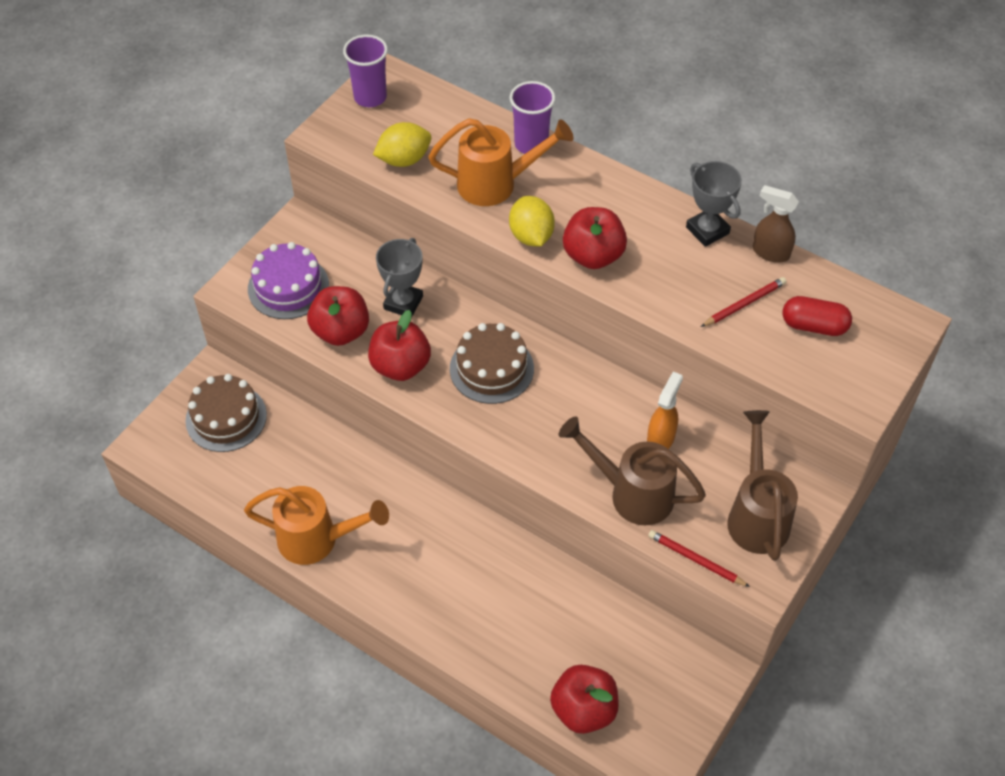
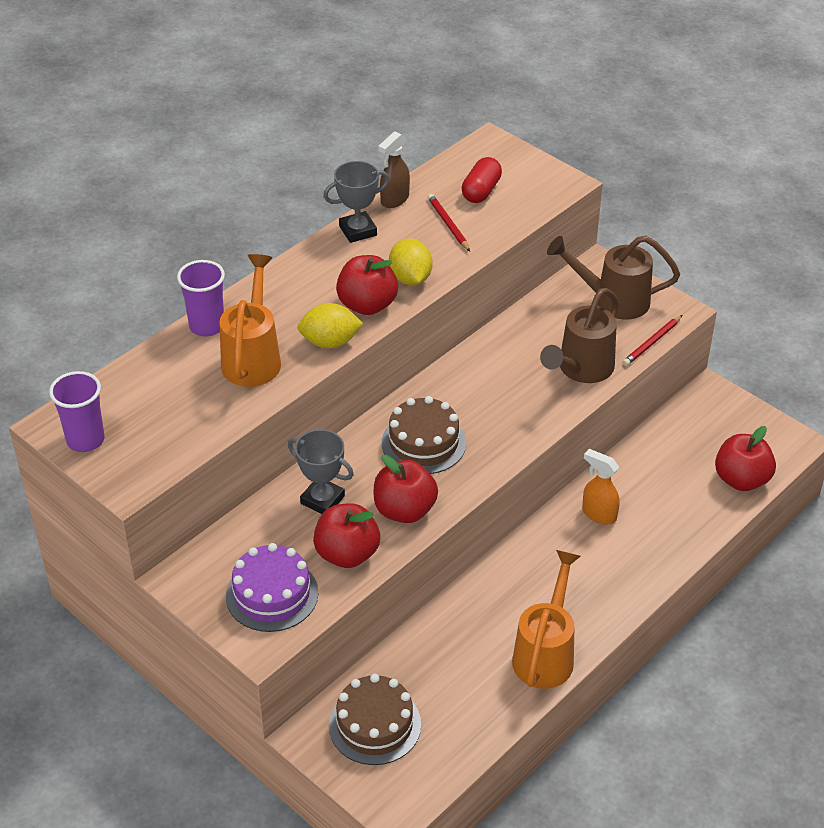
camera: 80 degrees left, 10 degrees down
yellow lemon [373,122,431,167] -> yellow lemon moved to [389,238,432,285]
orange spray bottle [647,372,683,449] -> orange spray bottle moved to [582,449,620,525]

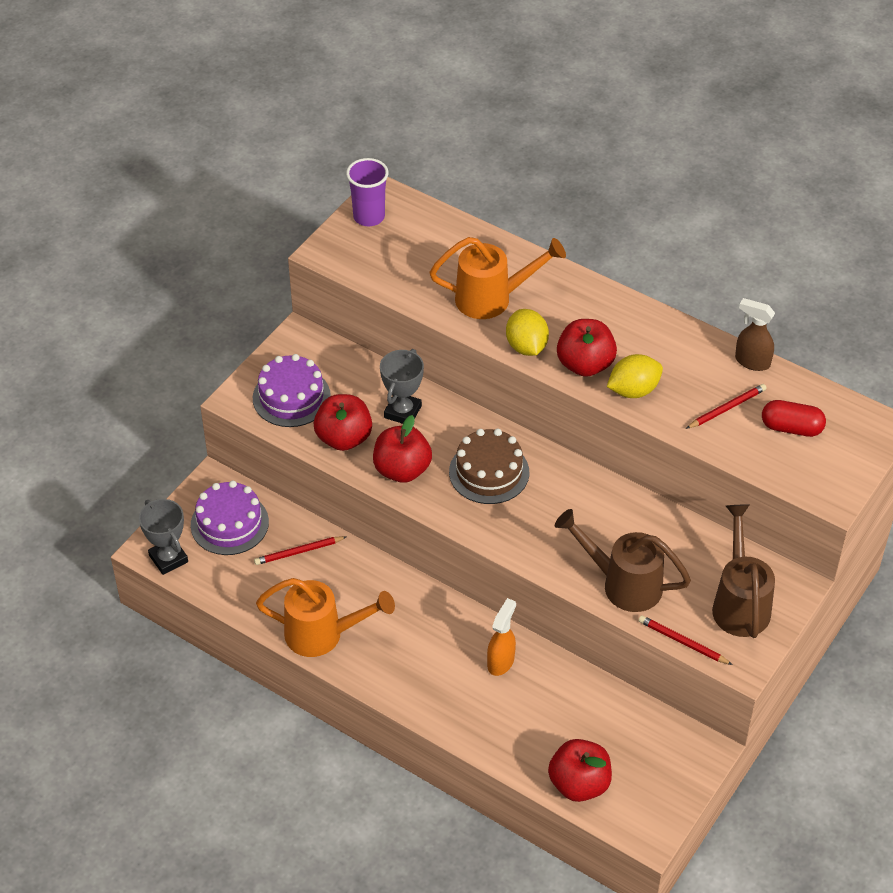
camera: 80 degrees right, 5 degrees up
purple cup [177,260,225,337] -> none
grey trophy [323,161,390,243] -> grey trophy moved to [139,499,188,575]
brown cake [329,674,421,765] -> purple cake [191,481,269,555]
none -> red pencil [254,536,346,565]

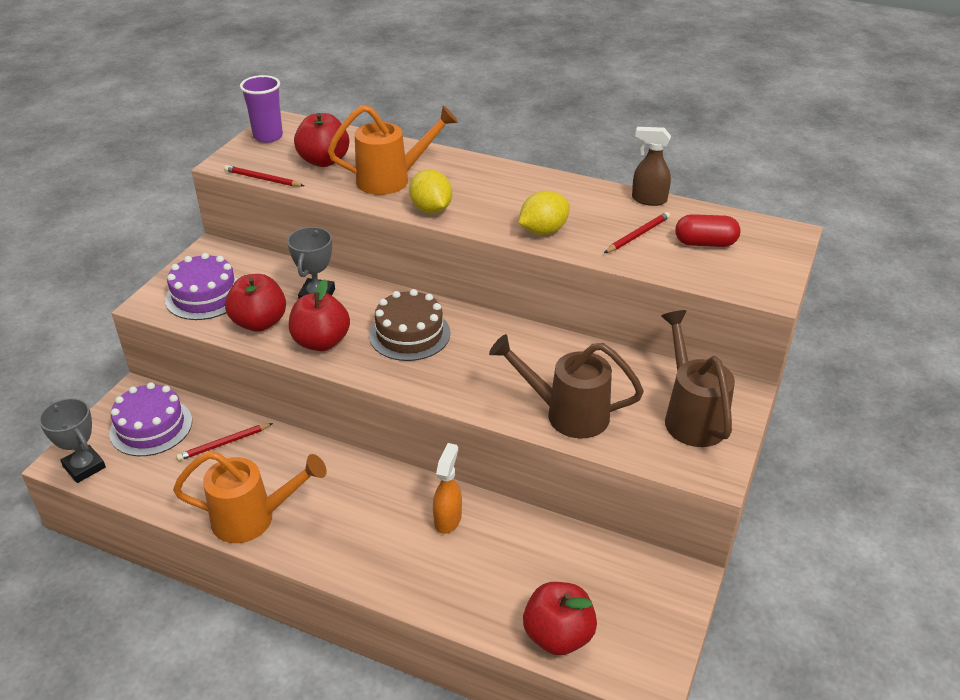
camera: 10 degrees left, 10 degrees down
red apple [557,319,617,377] -> red apple moved to [294,113,349,167]
red pencil [638,615,733,665] -> red pencil moved to [224,165,304,187]

